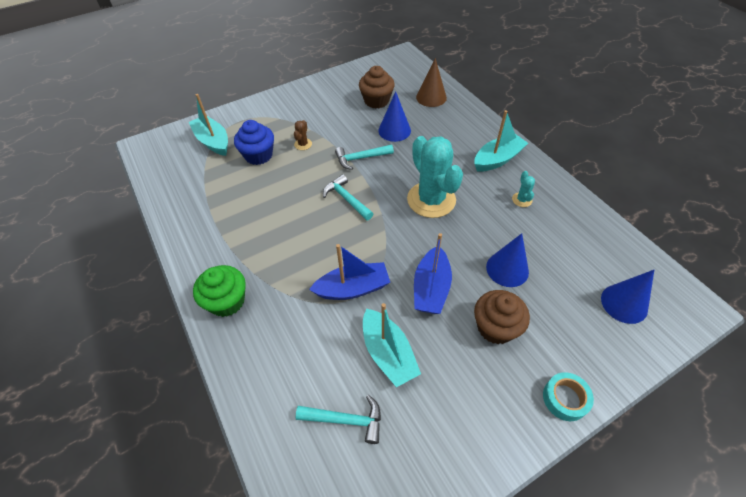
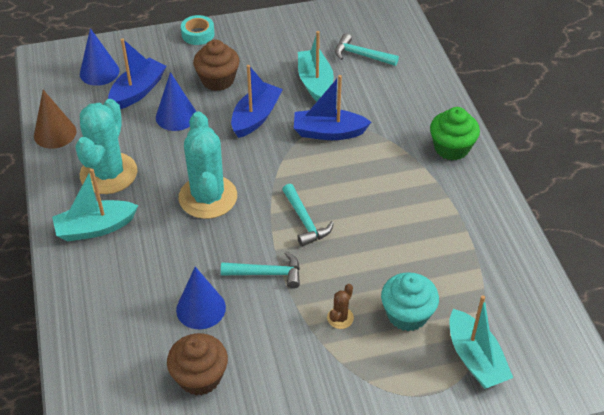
camera: 165 degrees left, 5 degrees down
blue cupcake [234,120,274,165] -> turquoise cupcake [381,272,439,331]
brown cone [416,58,447,107] -> brown cone moved to [34,90,76,149]
turquoise cactus [512,171,535,207] -> turquoise cactus [76,99,138,194], size x2.45
none -> blue boat [108,38,166,109]

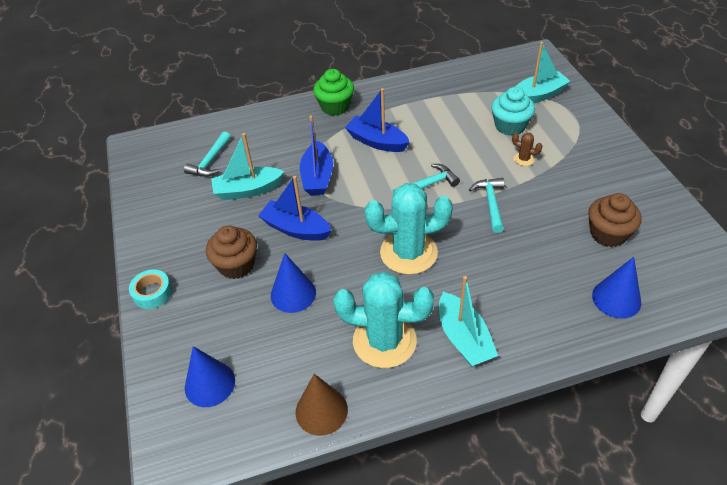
camera: 90 degrees left, 0 degrees up
blue boat [108,38,166,109] -> blue boat moved to [345,88,410,152]
blue cone [176,267,226,329] -> blue cone moved to [592,257,641,319]

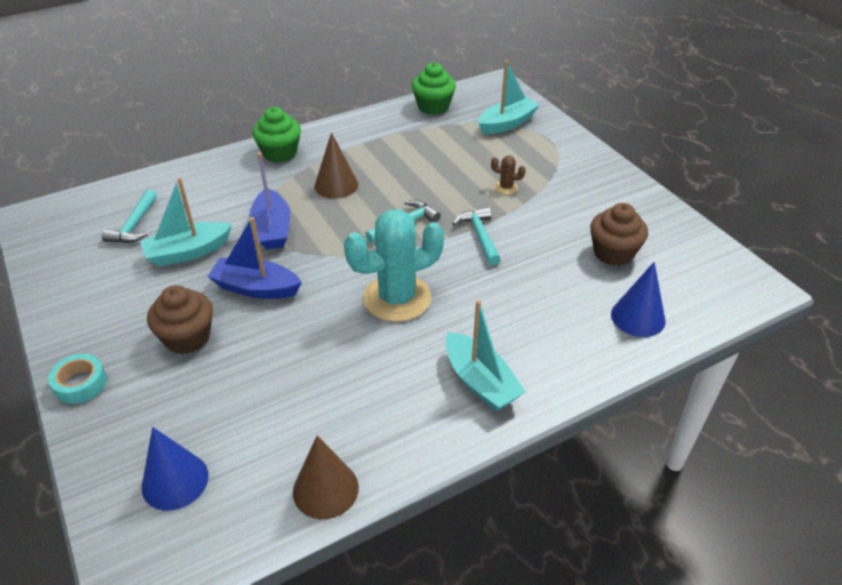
camera: 15 degrees left, 5 degrees down
blue cone [271,253,316,313] -> none
turquoise cactus [333,272,434,368] -> none
blue boat [345,88,410,152] -> brown cone [315,132,358,199]
turquoise cupcake [491,87,535,135] -> none
none -> green cupcake [412,63,456,115]

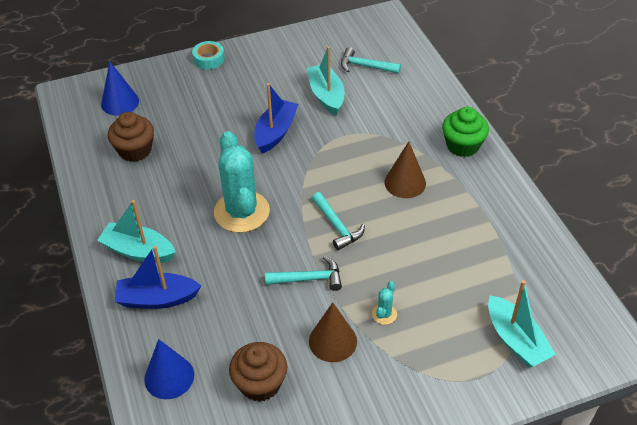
camera: 100 degrees right, 5 degrees up
brown cupcake [147,285,213,354] -> brown cupcake moved to [108,112,154,162]
blue boat [250,152,290,250] -> blue boat moved to [115,246,201,309]
brown cone [293,436,359,519] -> brown cone moved to [309,302,357,362]
green cupcake [412,63,456,115] -> none
turquoise boat [445,300,526,411] -> turquoise boat turned 45 degrees clockwise [97,200,176,263]
brown cactus [491,155,526,194] -> turquoise cactus [372,281,397,325]

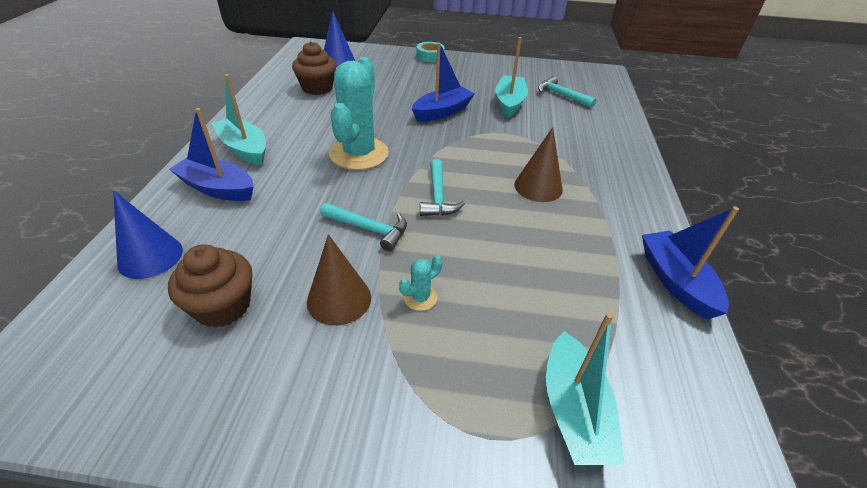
camera: 25 degrees right, 5 degrees down
green cupcake [442,107,489,157] -> none
none -> blue boat [642,207,739,320]

